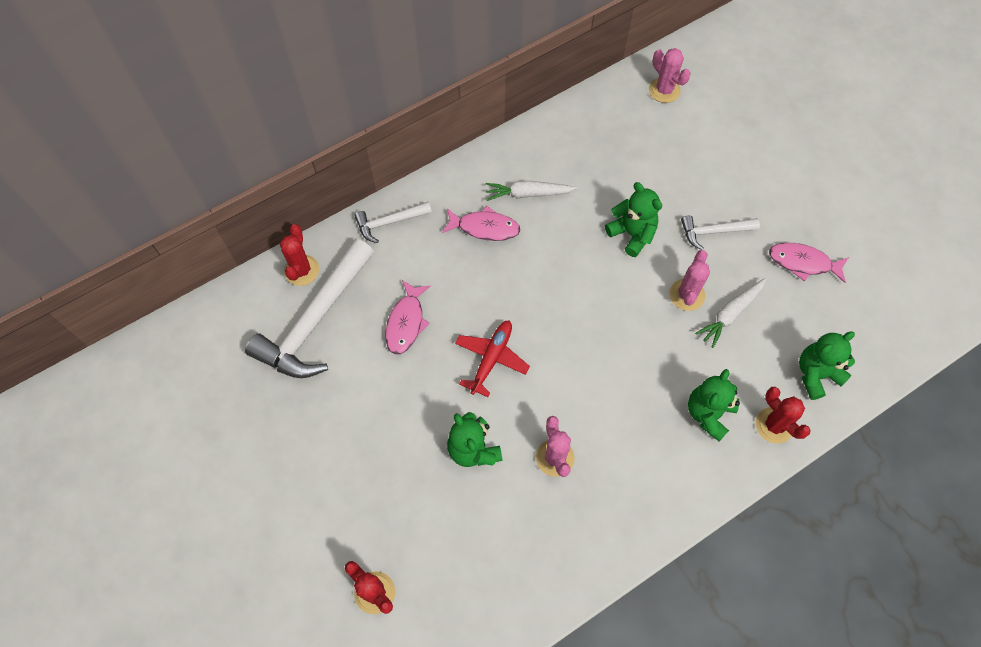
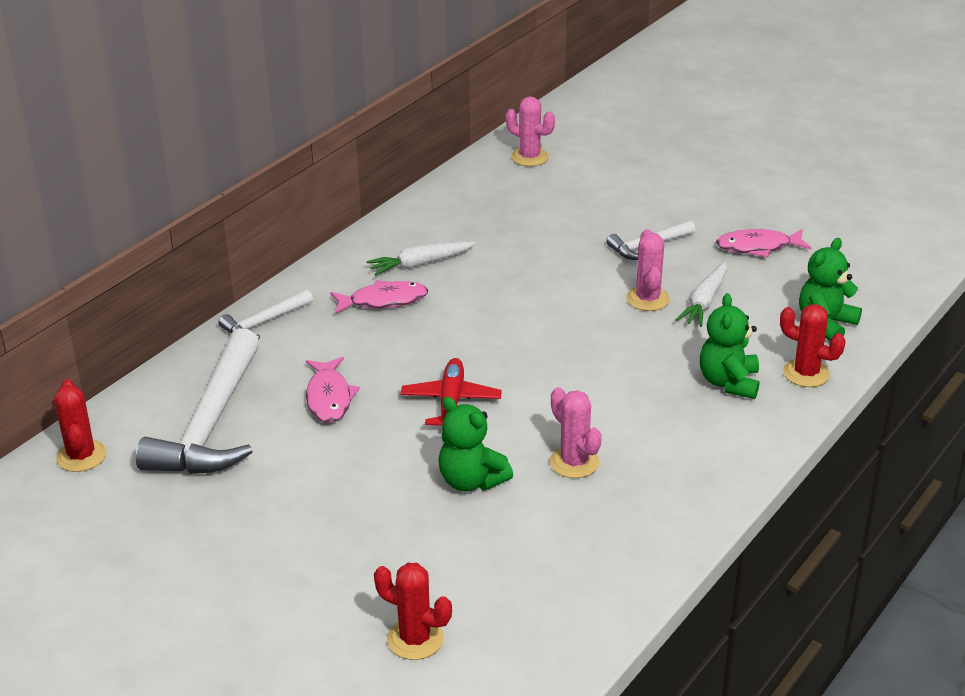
camera: 20 degrees left, 30 degrees down
red cactus [280,224,319,286] -> red cactus moved to [54,379,106,472]
green teddy bear [605,182,662,257] -> none

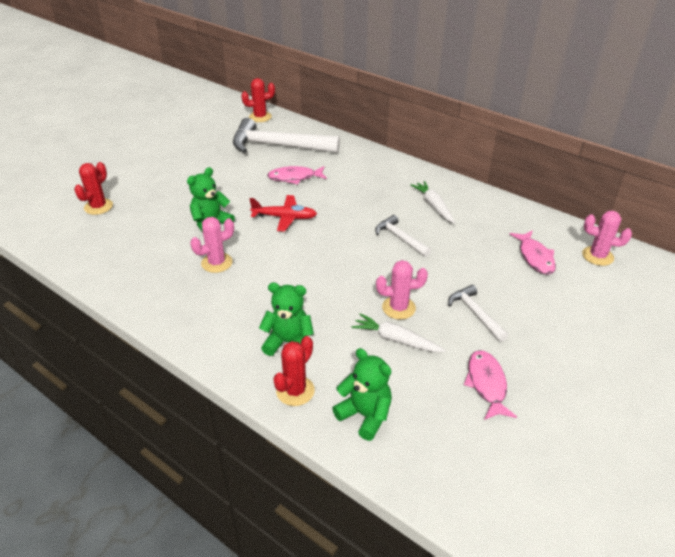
camera: 90 degrees right, 5 degrees up
white hammer [218,290,313,339] -> white hammer moved to [375,215,431,257]
pink fish [330,280,428,314] -> pink fish moved to [509,230,556,275]
pink cactus [506,96,555,166] -> pink cactus turned 75 degrees clockwise [582,211,632,266]

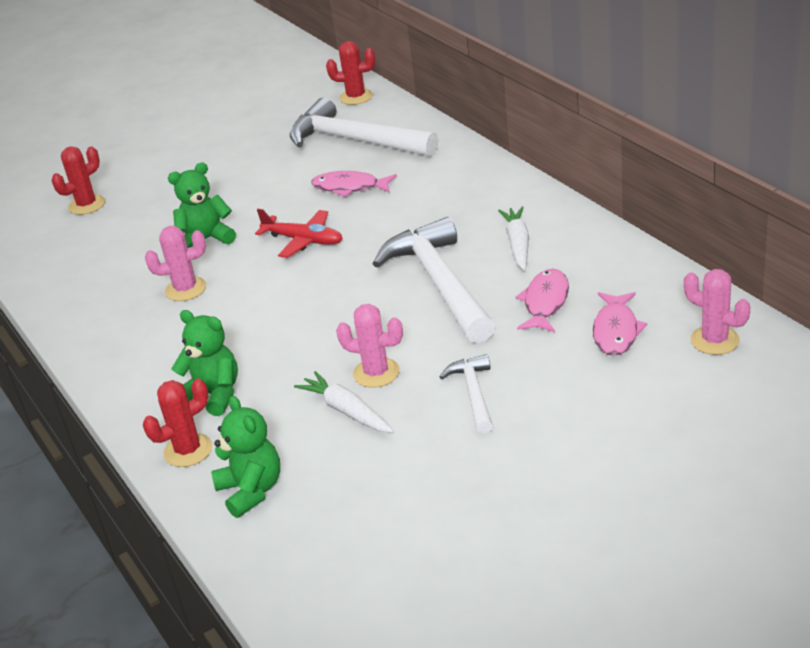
camera: 25 degrees right, 5 degrees down
white hammer [375,215,431,257] -> white hammer [372,217,495,344], size x2.00
pink fish [464,350,517,420] -> pink fish moved to [516,269,569,332]

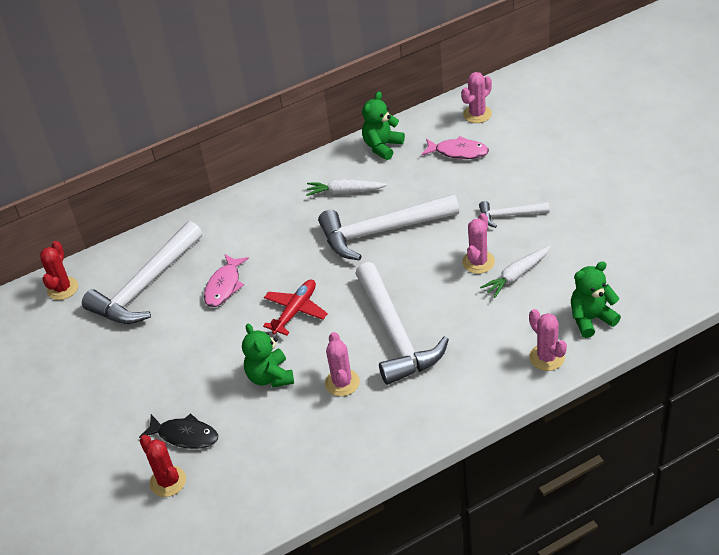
camera: 85 degrees left, 10 degrees up
red cactus [143,379,212,467] -> pink cactus [529,309,567,371]
green teddy bear [171,310,238,416] -> green teddy bear moved to [362,92,405,160]
pink fish [516,269,569,332] -> none
none -> black fish [139,413,218,449]
none -> white hammer [355,262,449,385]

